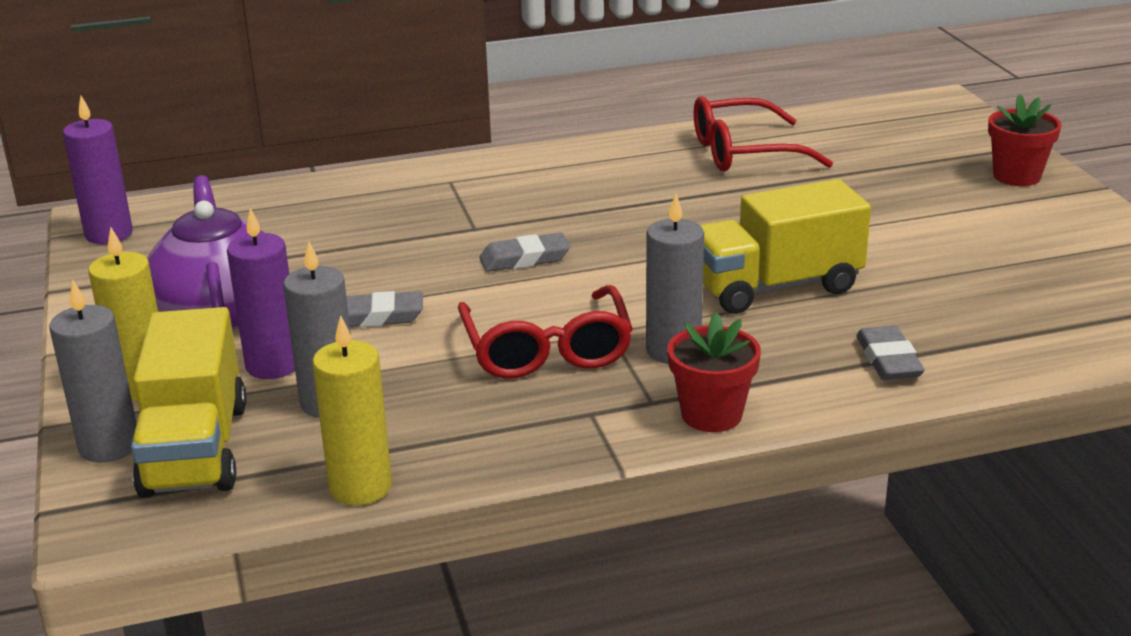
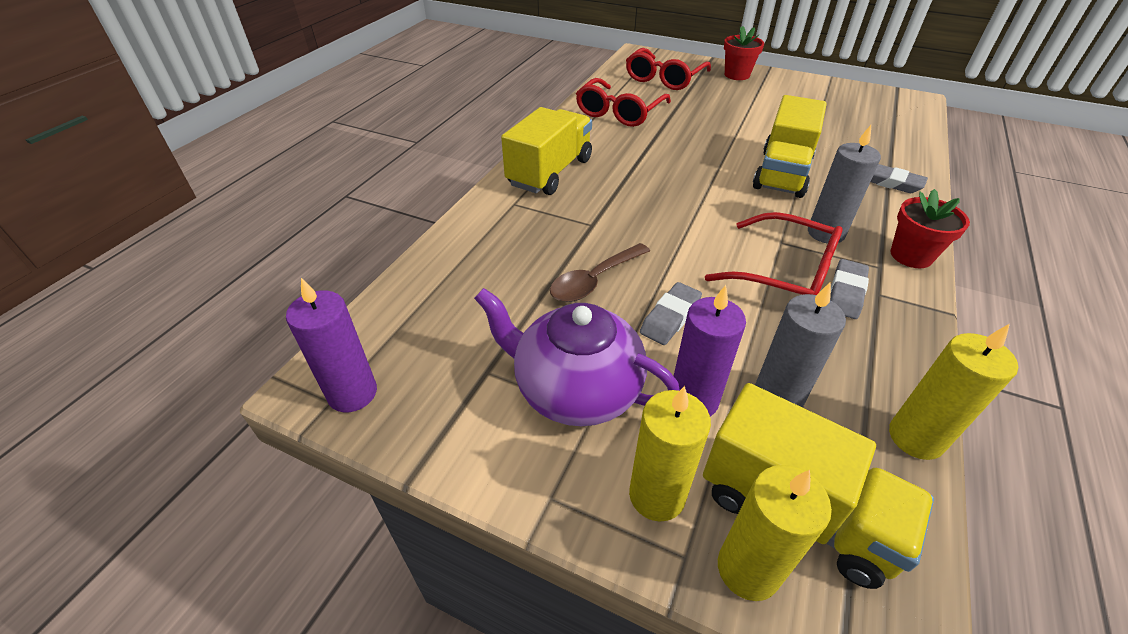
camera: 50 degrees left, 15 degrees up
grey candle [49,280,137,463] -> yellow candle [718,465,832,601]
grey eraser [479,233,570,272] -> grey eraser moved to [830,259,869,319]
none -> yellow truck [501,107,592,195]
none -> brown spoon [550,243,650,302]
none -> red glasses [626,48,711,90]

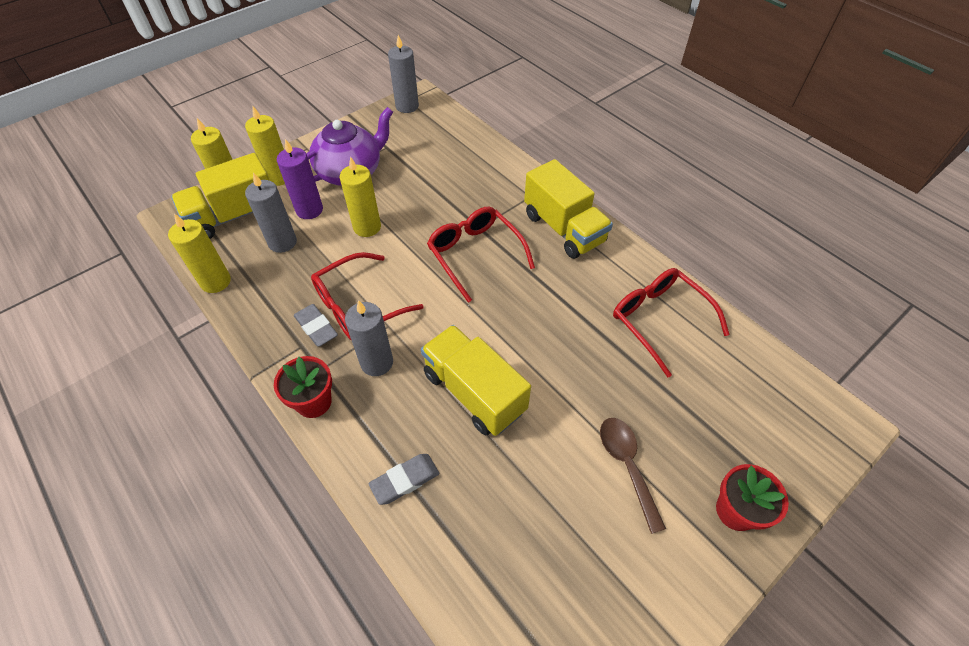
camera: 115 degrees right, 10 degrees up
purple candle [286,278,377,412] -> grey candle [388,35,419,113]
brown spoon [550,243,650,302] -> brown spoon moved to [600,418,666,534]
red glasses [626,48,711,90] -> red glasses moved to [427,207,535,303]
grey eraser [640,282,702,345] -> yellow candle [340,156,381,237]

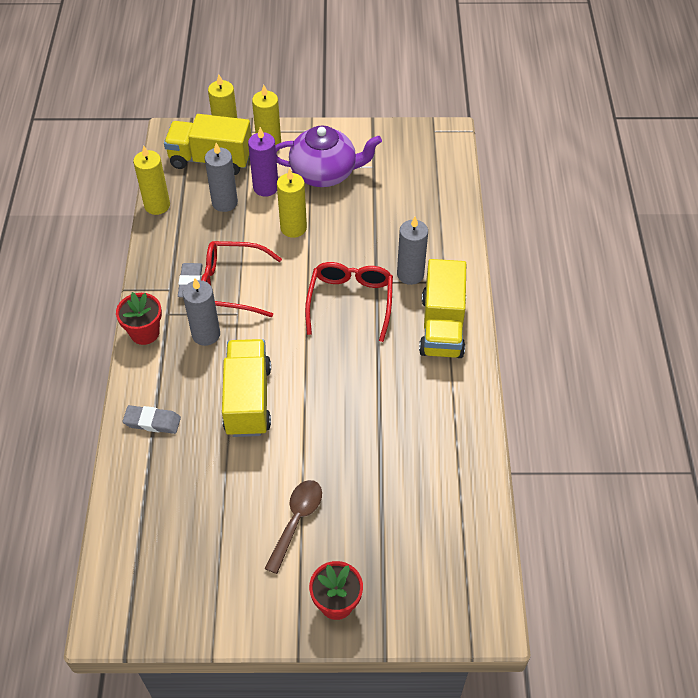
camera: 40 degrees right, 0 degrees up
grey candle [388,35,419,113] -> grey candle moved to [397,216,428,285]
red glasses [613,268,730,377] -> none

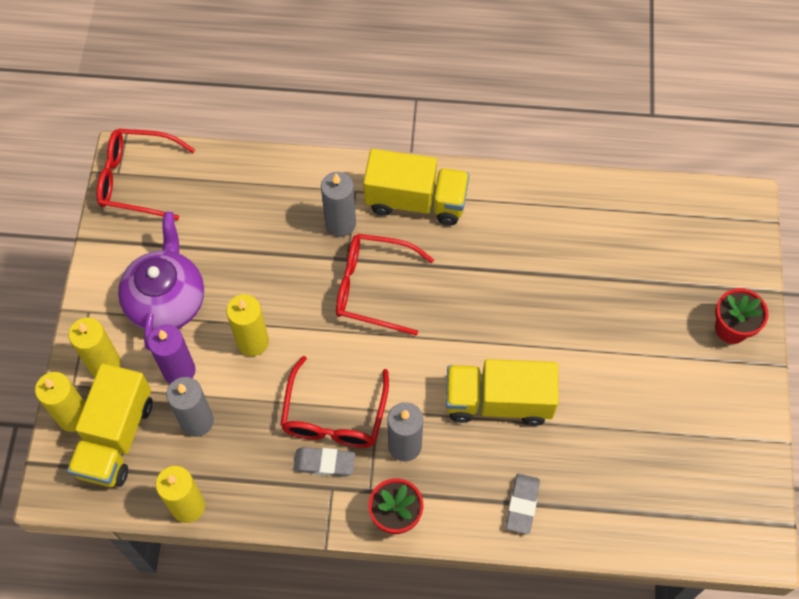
camera: 85 degrees left, 10 degrees up
brown spoon [265,480,322,574] -> none
none -> red glasses [97,129,195,220]

